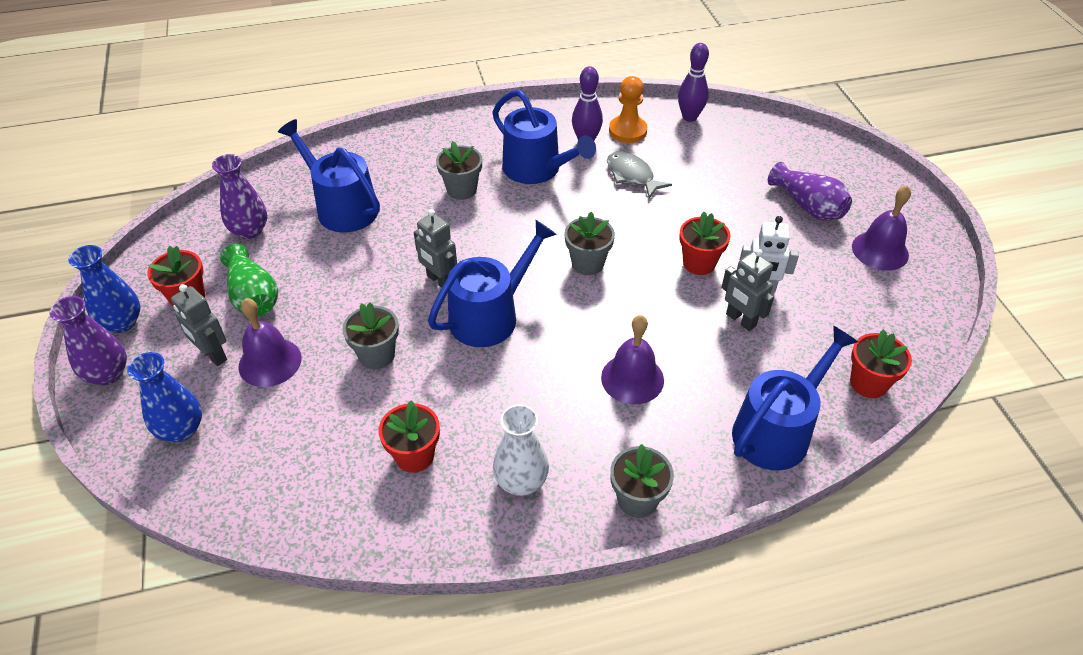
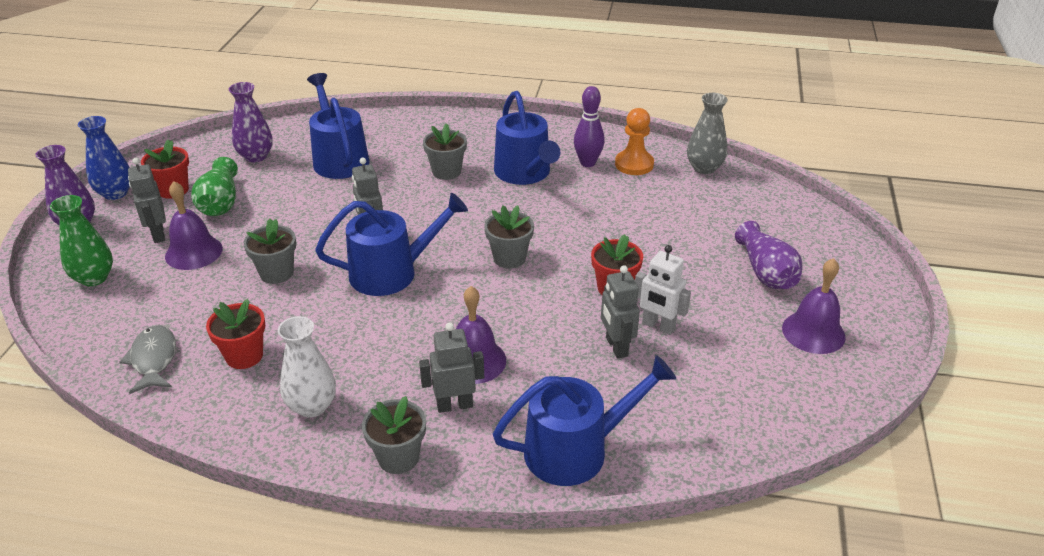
camera: 25 degrees right, 10 degrees down
blue vase [127,352,202,442] -> green vase [50,195,113,286]
grey fish [607,151,672,198] -> grey fish moved to [119,325,176,394]
purple bowling pin [678,43,709,122] -> grey vase [687,93,728,174]
red flower pot [850,329,912,398] -> none
none -> grey robot [419,323,484,413]

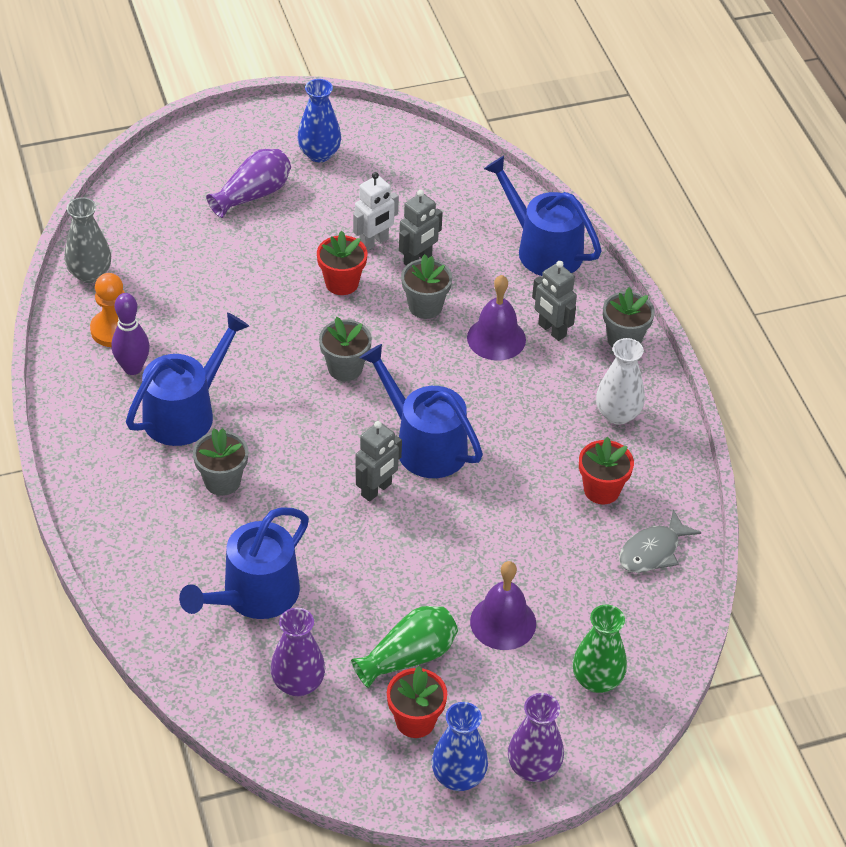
camera: 120 degrees left, 10 degrees up
grey robot [128,158,166,243] -> none
grey flower pot [244,218,296,284] -> grey flower pot moved to [401,254,453,319]
white robot [635,245,691,335] -> white robot turned 45 degrees clockwise [353,172,399,251]
purple bell [782,258,846,354] -> blue vase [298,79,341,162]

